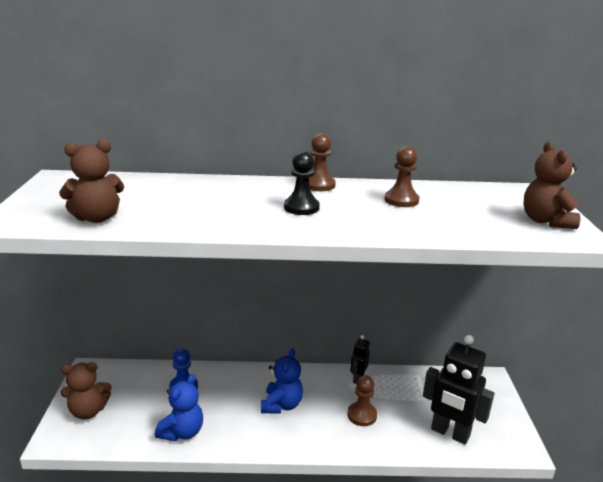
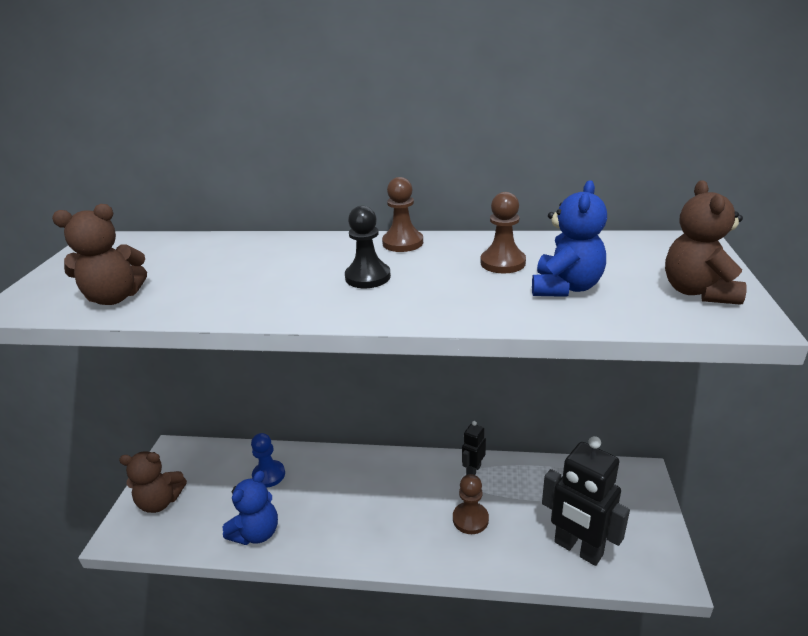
camera: 10 degrees right, 5 degrees up
blue teddy bear [261,348,303,414] -> blue teddy bear moved to [532,180,607,297]

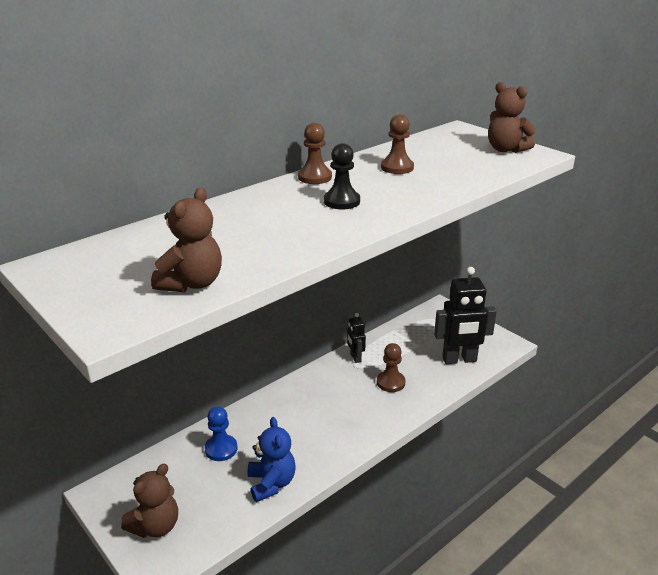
camera: 50 degrees left, 0 degrees up
blue teddy bear [532,180,607,297] -> none

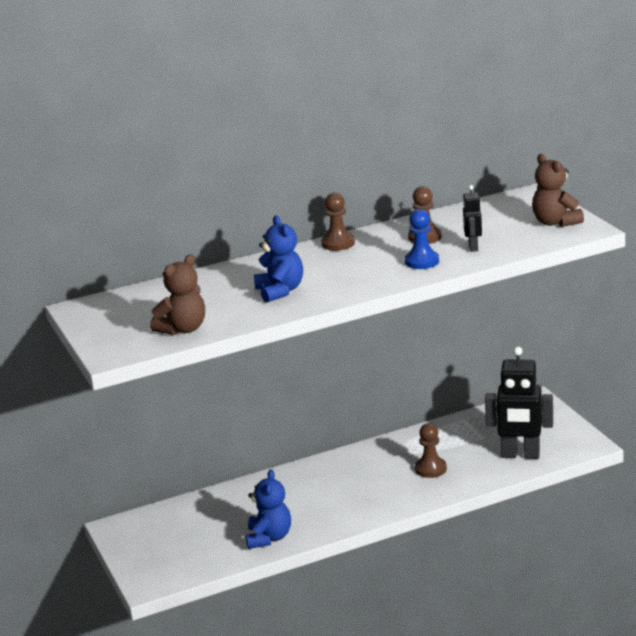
camera: 20 degrees right, 5 degrees down
brown teddy bear [121,464,178,538] -> none
blue pawn [204,407,238,461] -> blue pawn moved to [405,209,439,269]
black pawn [324,143,360,209] -> none
black robot [347,313,366,363] -> black robot moved to [462,185,482,252]
none -> blue teddy bear [254,216,303,302]

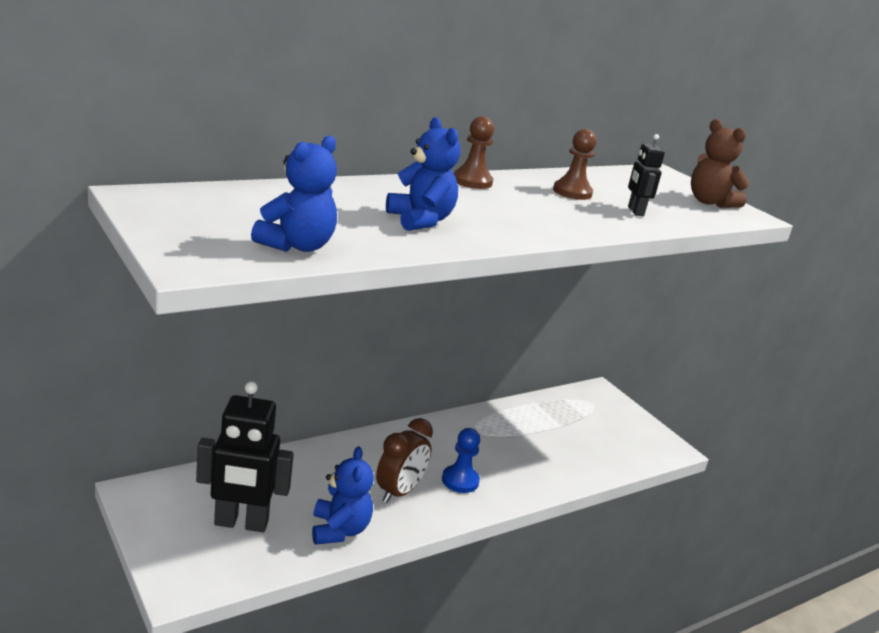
camera: 15 degrees left, 0 degrees up
brown teddy bear [150,254,205,335] -> blue teddy bear [251,136,337,252]
blue pawn [405,209,439,269] -> blue pawn moved to [442,428,480,493]
brown pawn [415,423,447,478] -> none
black robot [485,347,553,459] -> black robot moved to [196,381,294,532]
none -> brown clock [376,418,433,503]

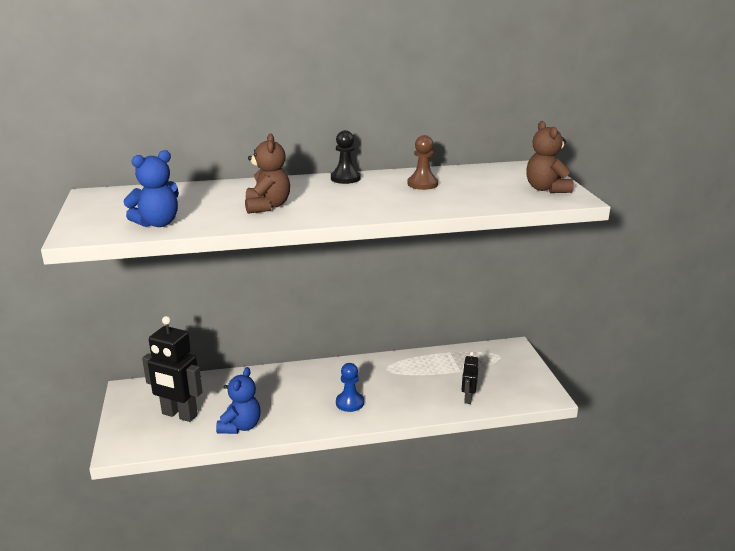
camera: 25 degrees right, 0 degrees up
brown clock [376,418,433,503] -> none
blue teddy bear [386,117,461,231] -> brown teddy bear [245,133,290,214]
brown pawn [454,116,494,189] -> black pawn [331,130,361,184]
black robot [628,134,665,216] -> black robot moved to [462,352,478,404]

